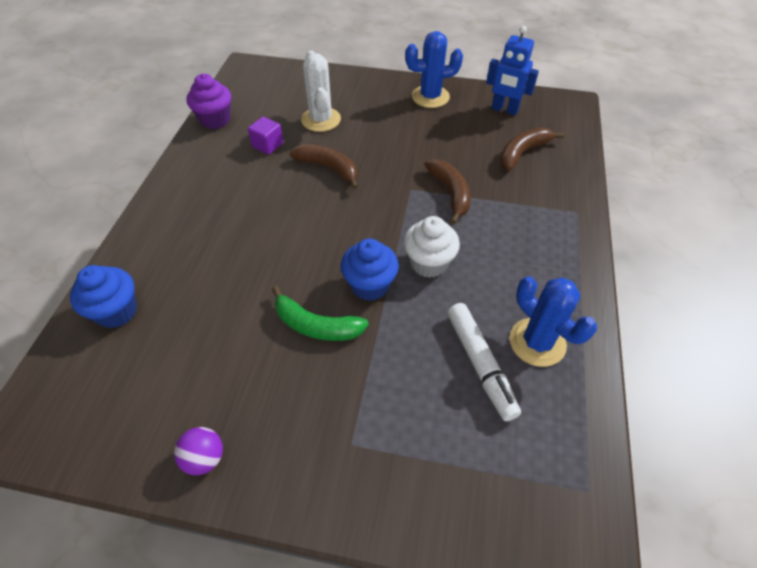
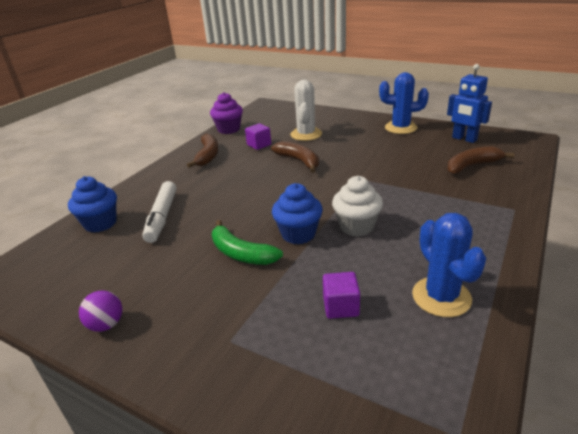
camera: 20 degrees right, 20 degrees down
brown banana [424,159,471,224] -> brown banana moved to [187,134,219,168]
white marker [447,303,521,421] -> white marker moved to [142,181,176,243]
none -> purple cube [323,272,360,319]

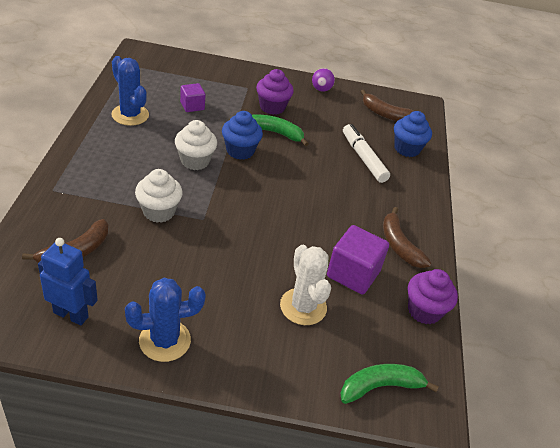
camera: 150 degrees right, 10 degrees up
purple cube [245,123,271,150] -> purple cube [327,225,389,294], size x1.70
brown banana [271,141,319,173] -> brown banana moved to [360,90,414,121]
none -> white cupcake [135,169,183,223]
none -> purple cupcake [256,69,294,115]
none -> green banana [340,364,439,404]

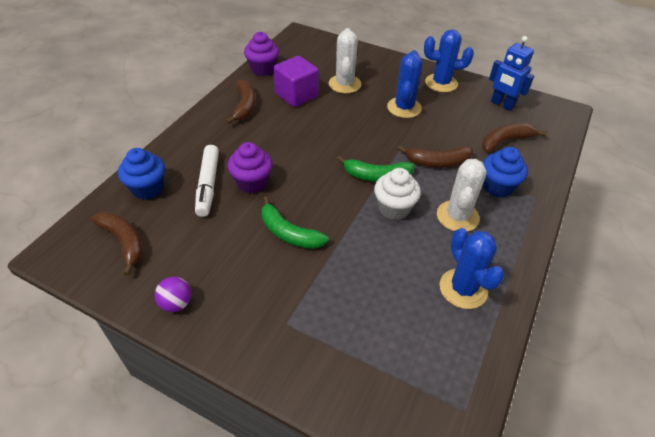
camera: 155 degrees left, 5 degrees up
white cupcake [135,169,183,223] -> brown banana [398,145,473,167]
purple cube [180,83,206,112] -> none
blue cupcake [222,111,263,160] -> blue cupcake moved to [483,147,528,198]
purple cupcake [256,69,294,115] -> purple cupcake moved to [227,142,273,194]
green banana [340,364,439,404] -> green banana moved to [337,156,415,182]
none -> blue cactus [387,50,423,118]
none -> white cactus [437,159,487,232]

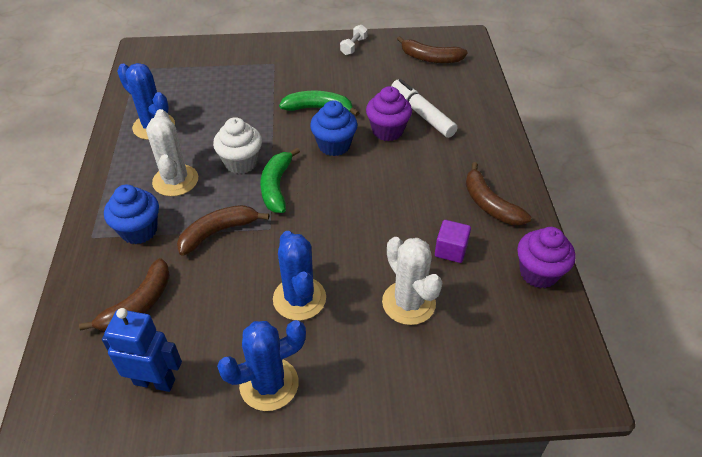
camera: 150 degrees right, 0 degrees up
blue cupcake [118,148,165,200] -> blue cupcake moved to [310,100,358,156]
purple ball [155,277,191,312] -> white dumbbell [340,25,368,55]
purple cube [273,56,319,107] -> purple cube [435,220,471,263], size x0.59
green banana [337,156,415,182] -> green banana turned 60 degrees counterclockwise [260,148,300,213]

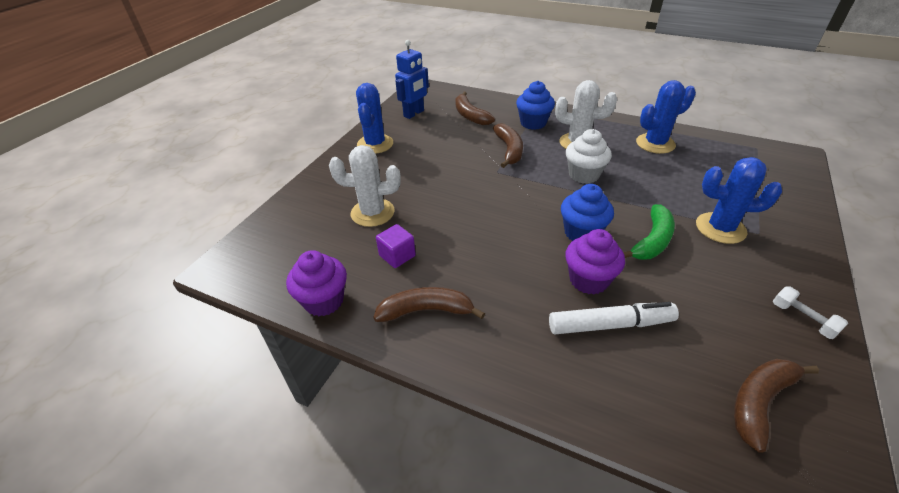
camera: 120 degrees right, 5 degrees down
green banana [260,148,300,213] -> none
blue cactus [273,231,326,321] -> blue cactus moved to [696,157,782,244]

